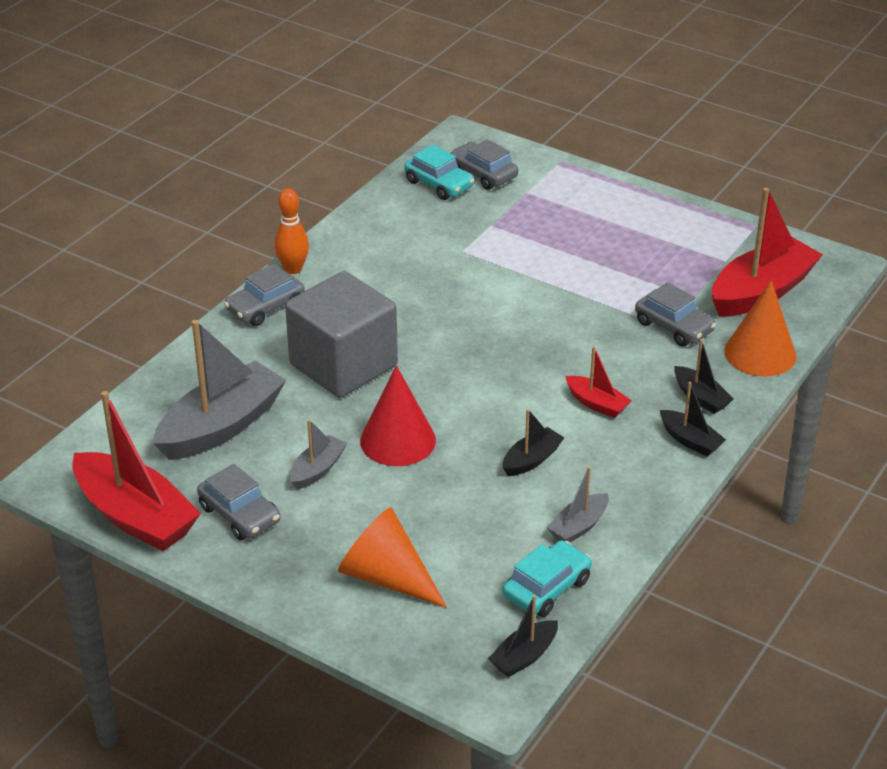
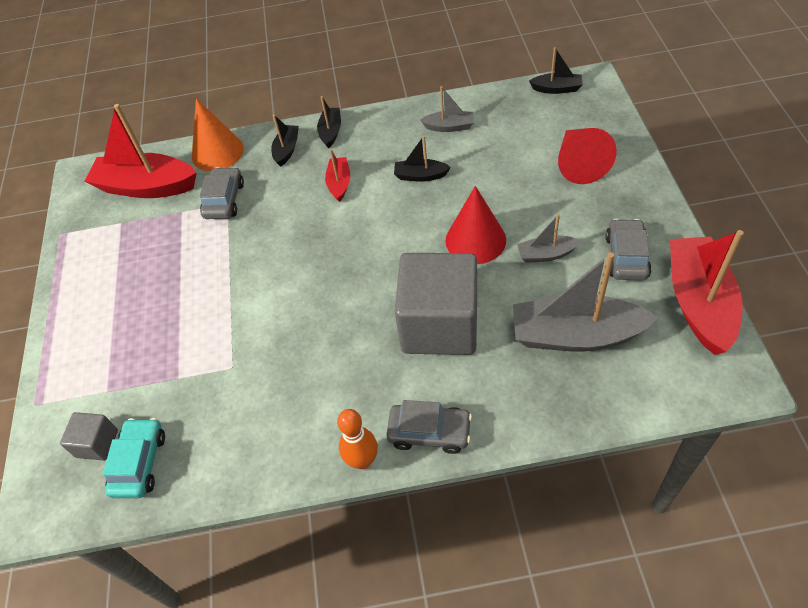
camera: 125 degrees left, 15 degrees up
orange cone [338,507,447,608] -> red cone [558,128,617,184]
grey car [450,139,518,190] -> grey cube [60,412,118,461]
turquoise car [503,540,592,617] -> none

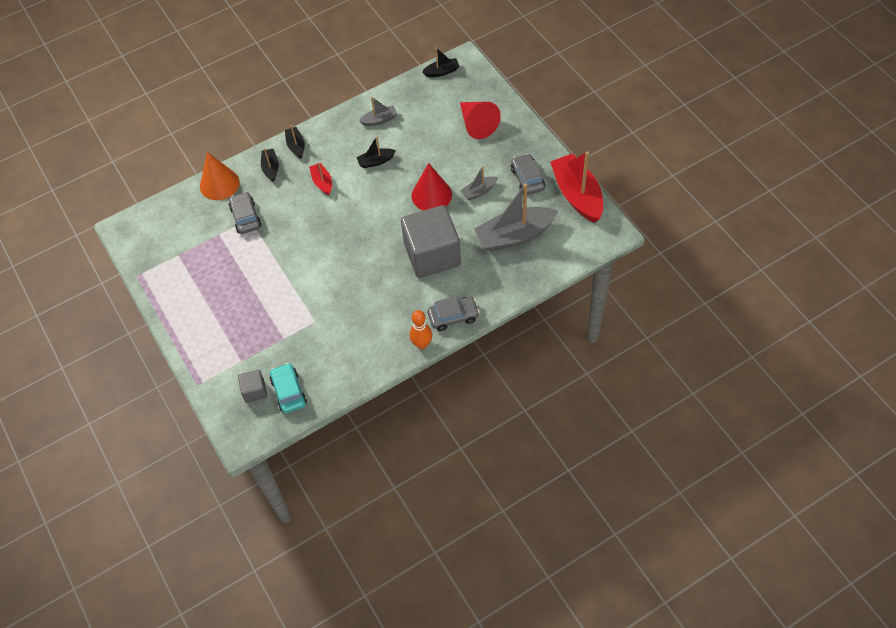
camera: 25 degrees left, 5 degrees up
red boat [84,104,197,198] -> none

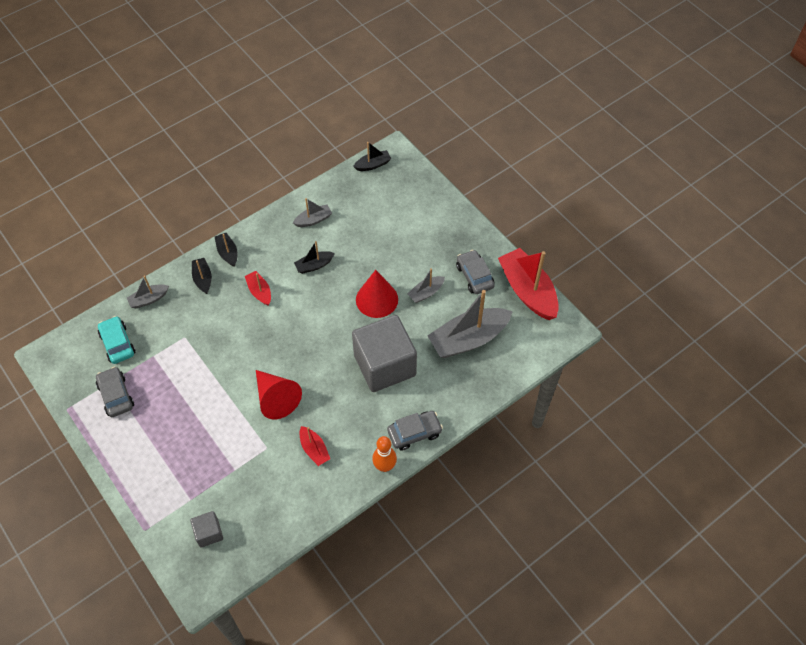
camera: 10 degrees left, 0 degrees up
orange cone [200,152,239,200] -> grey boat [127,275,169,308]
grey car [229,191,262,234] -> grey car moved to [96,367,134,417]
turquoise car [270,363,307,413] -> turquoise car moved to [98,316,135,364]
red cone [460,102,501,139] -> red cone moved to [256,370,302,419]
none -> red boat [300,426,330,466]

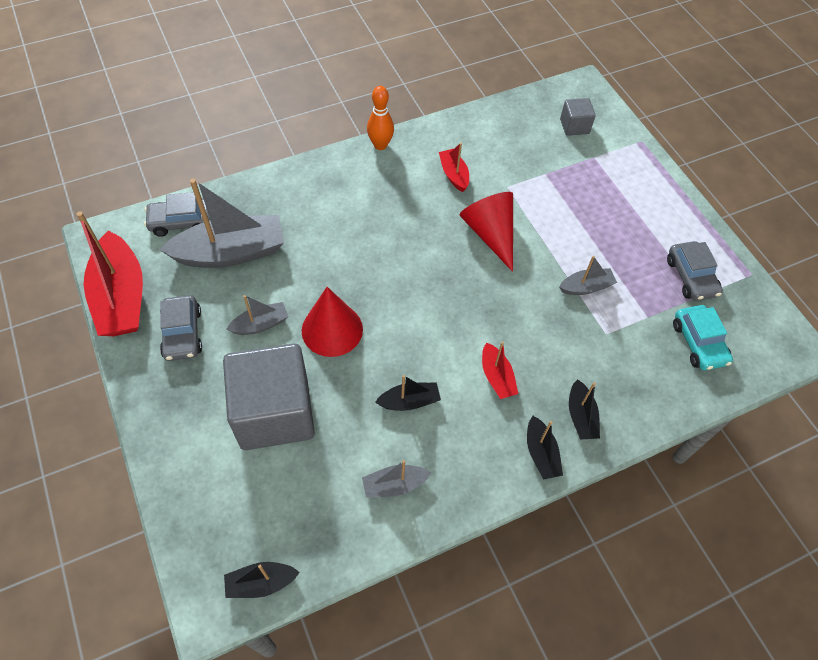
camera: 170 degrees left, 0 degrees up
grey boat [127,275,169,308] -> grey boat moved to [559,256,617,295]
grey cube [352,315,417,392] -> grey cube moved to [223,343,315,450]
grey car [387,411,443,451] -> grey car moved to [144,192,210,237]

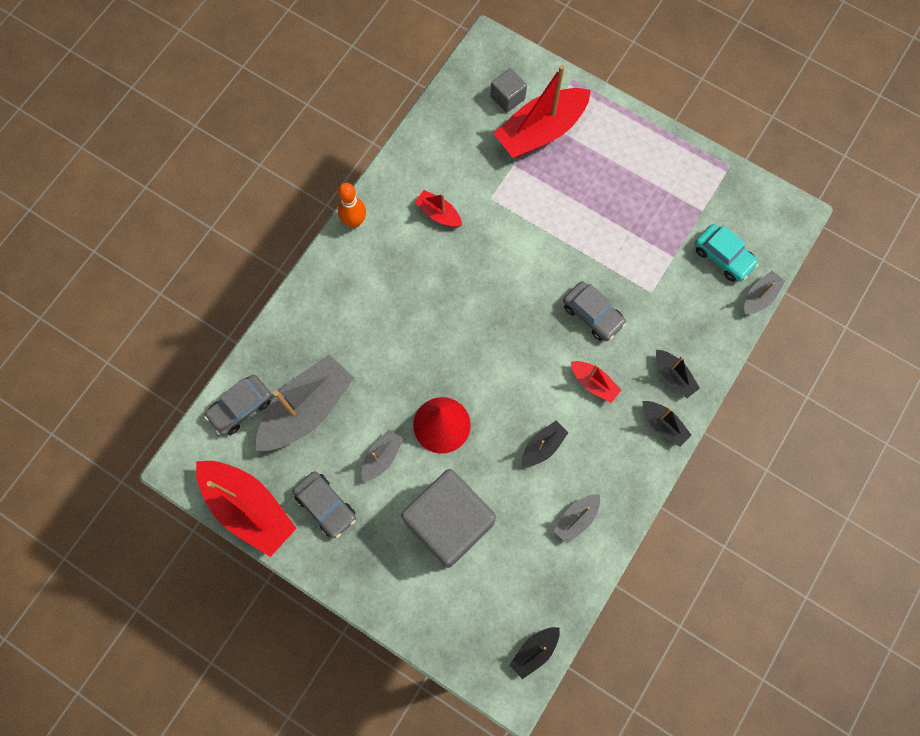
camera: 30 degrees left, 15 degrees up
red cone [460,192,513,272] -> none
grey boat [559,256,617,295] -> grey boat moved to [744,271,785,314]
grey car [667,241,723,301] -> grey car moved to [563,281,626,341]
none -> red boat [493,65,591,158]

